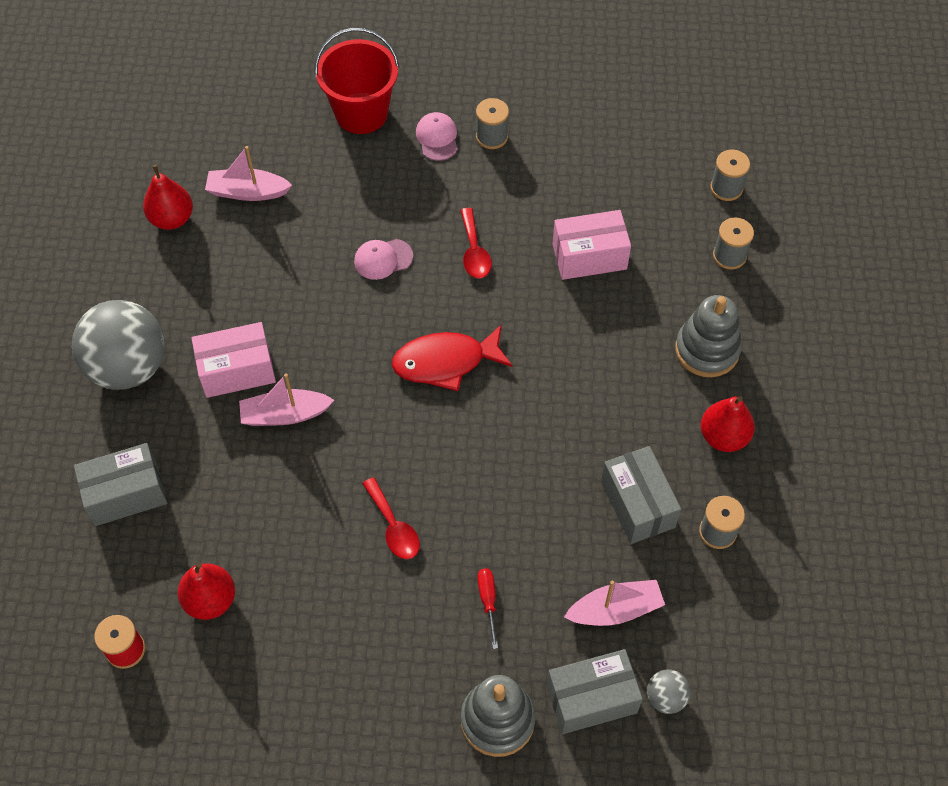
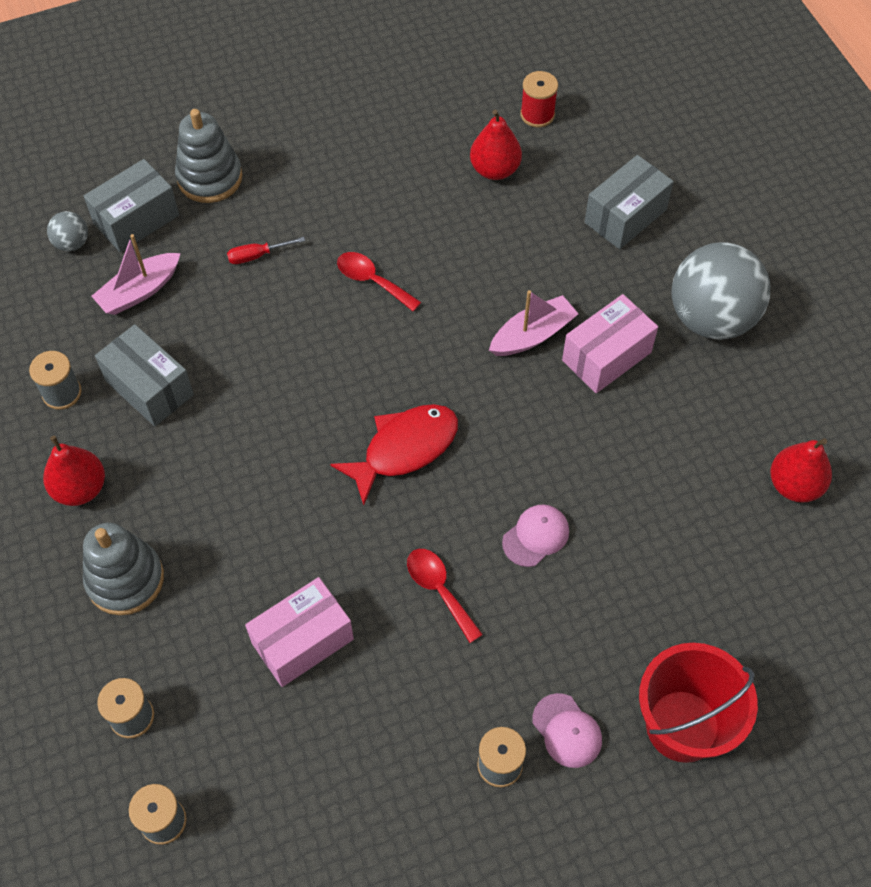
camera: 155 degrees right, 0 degrees up
pink boat [205,146,292,201] -> none
red screwdriver [477,568,498,649] -> red screwdriver turned 105 degrees clockwise [227,237,305,264]

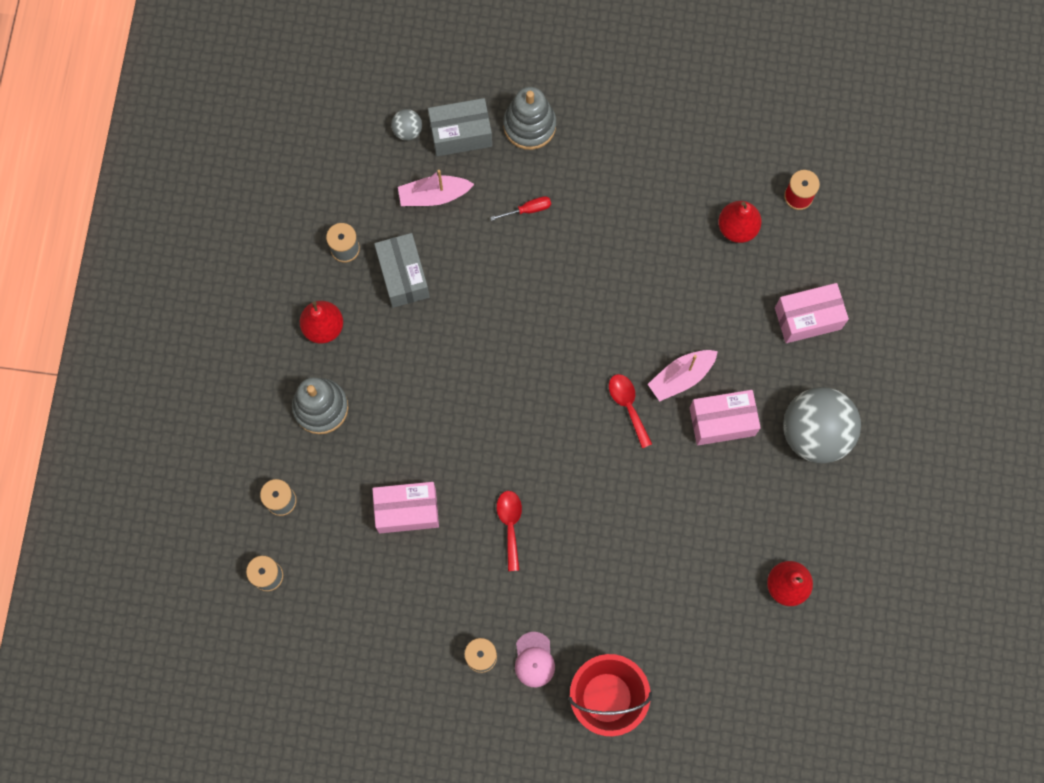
camera: 30 degrees right, 15 degrees up
red screwdriver [227,237,305,264] -> red screwdriver turned 150 degrees clockwise [490,196,551,221]
red fish [330,404,458,505] -> none
red spoon [337,252,421,311] -> red spoon moved to [609,374,652,448]
pink boat [489,290,578,356] -> pink boat turned 150 degrees clockwise [648,350,718,402]
pink cap [502,504,569,567] -> none
grey box [585,155,674,249] -> pink box [775,283,849,343]

